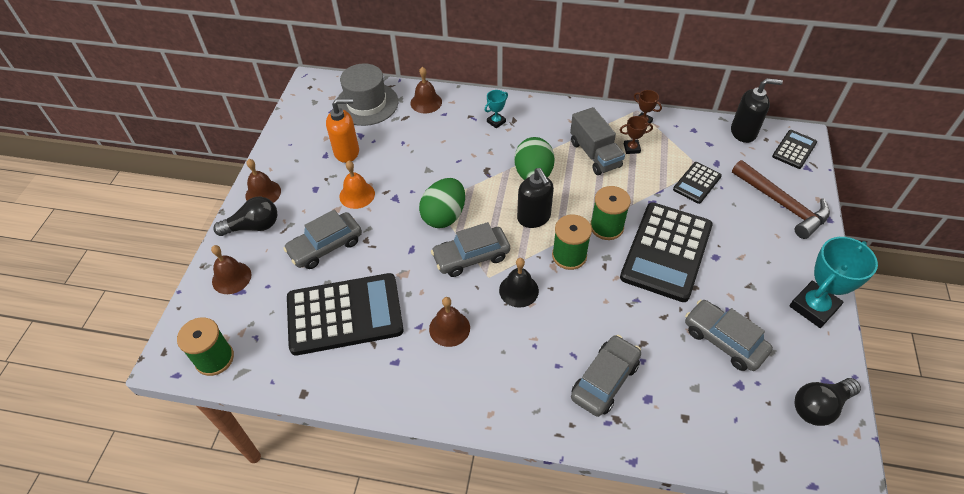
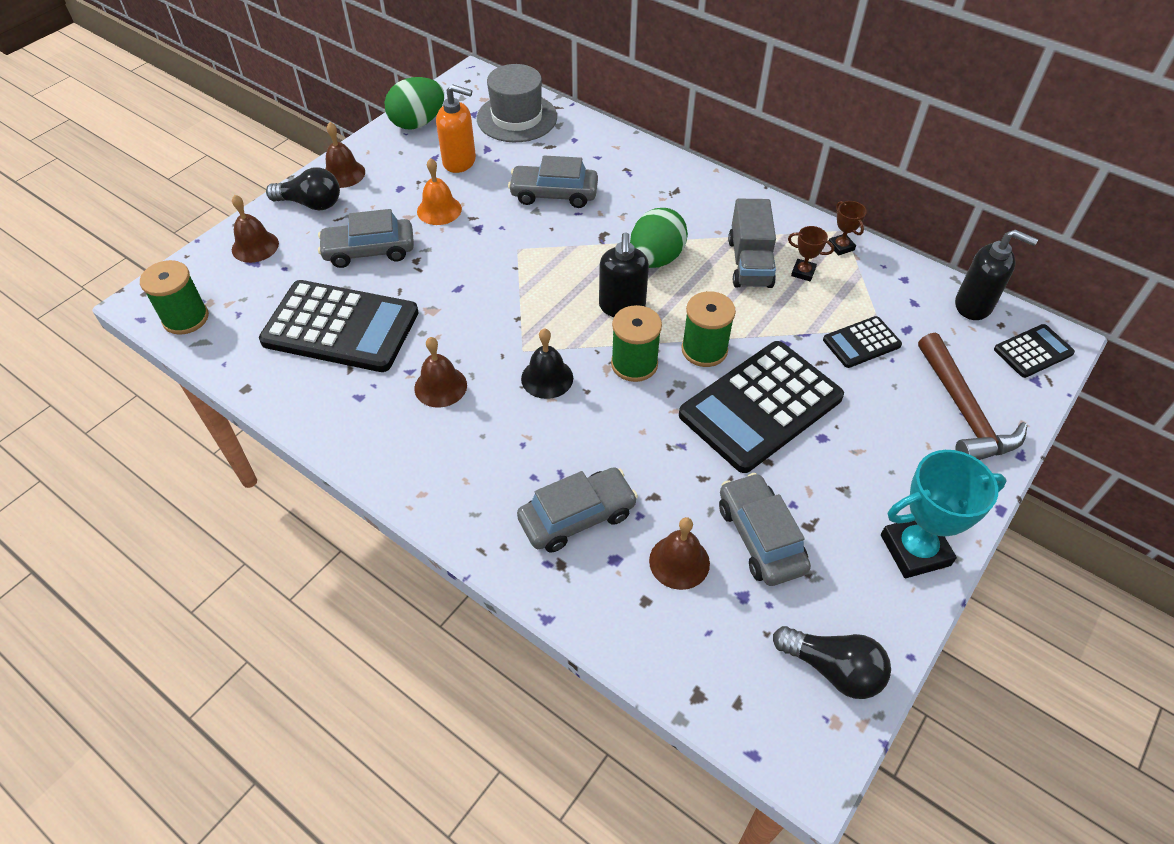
camera: 25 degrees right, 0 degrees up
brown bell [410,67,442,114] -> brown bell moved to [649,517,710,590]
green egg [419,178,465,228] -> green egg moved to [385,77,444,130]
grey car [431,222,510,277] -> grey car moved to [508,155,598,208]
turquoise trophy [485,90,508,129] -> none
black light bulb [794,378,861,426] -> black light bulb turned 150 degrees counterclockwise [773,626,891,699]

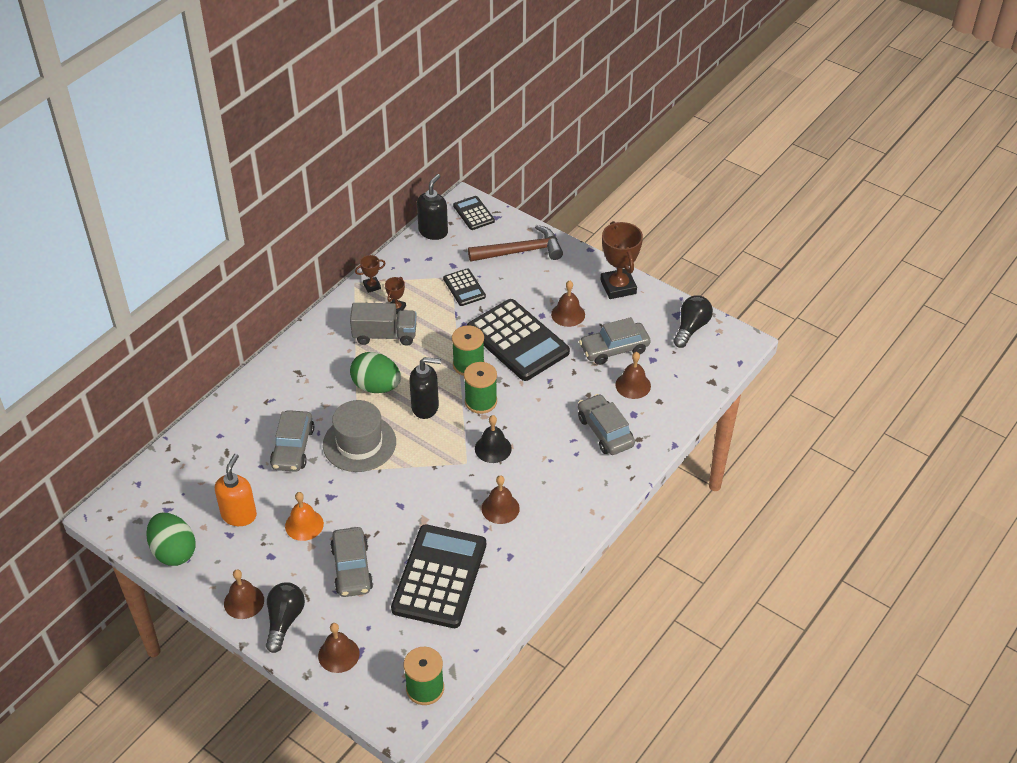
camera: 90 degrees left, 5 degrees down
grey hat [477,64,557,142] -> grey hat moved to [323,400,396,472]
turquoise trophy [881,450,1006,578] -> brown trophy [601,221,643,299]
none -> brown bell [551,280,585,327]

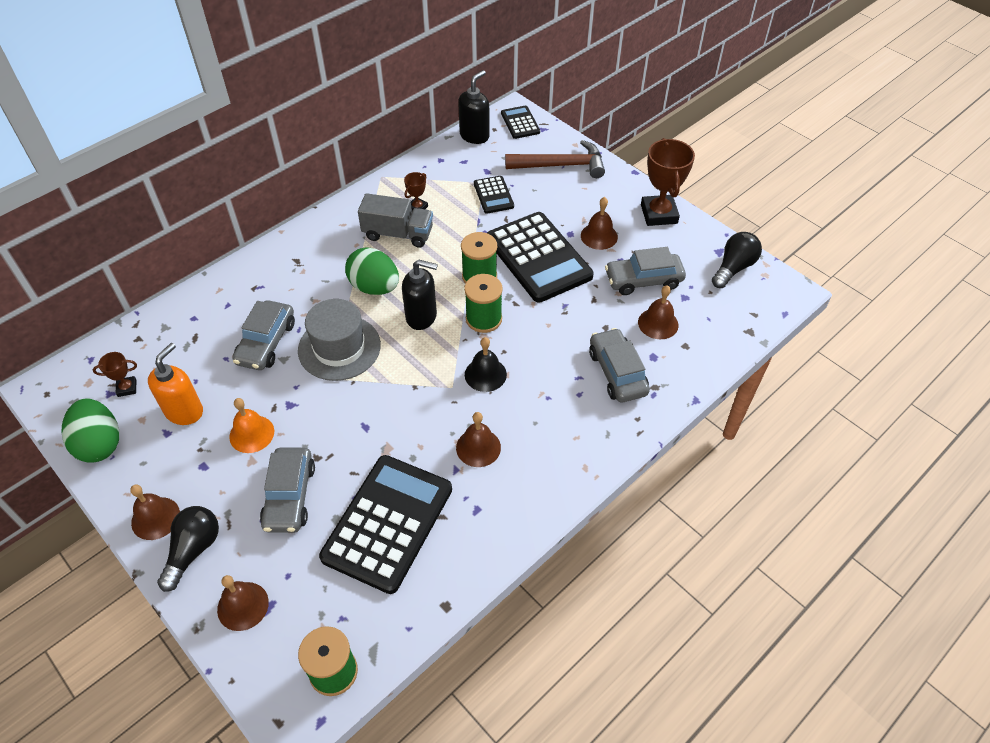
camera: 10 degrees right, 5 degrees up
brown trophy [355,255,386,293] -> brown trophy moved to [93,352,137,397]

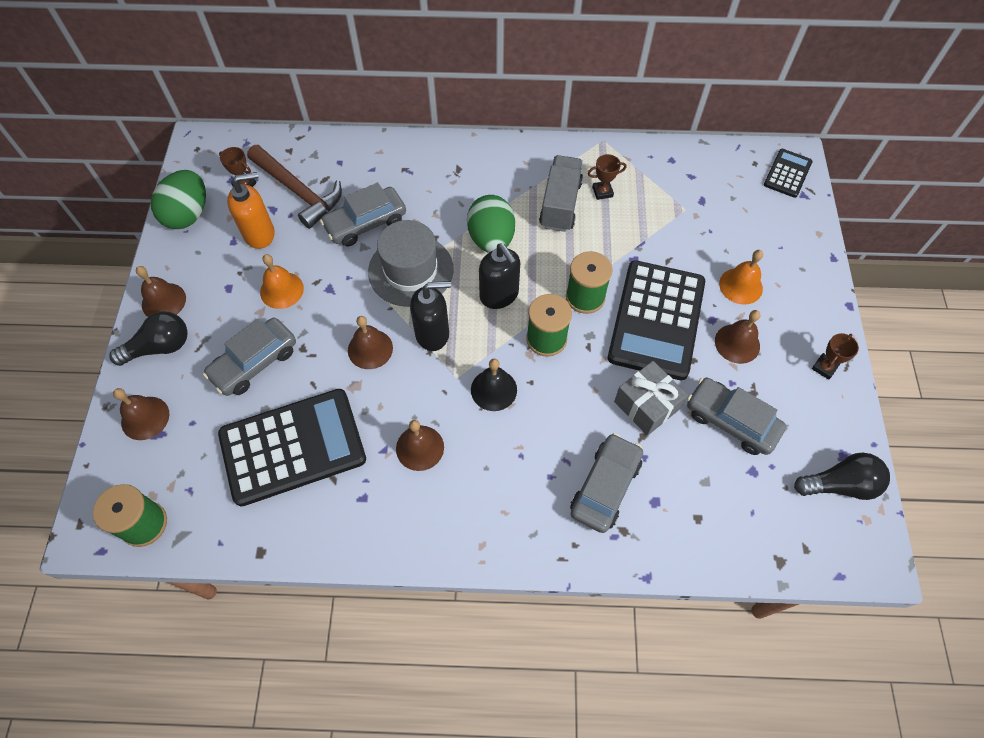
camera: 45 degrees right, 10 degrees up
grey truck [358,193,433,248] -> grey truck turned 135 degrees counterclockwise [539,155,583,232]
black soap dispenser [458,70,490,144] -> black soap dispenser moved to [410,281,451,351]
black calculator [474,176,514,214] -> none
brown hammer [505,140,605,178] -> brown hammer moved to [247,145,342,229]
brown bell [638,285,678,339] -> brown bell moved to [348,316,393,369]
brown trophy [641,138,695,226] -> brown trophy [812,333,859,380], size x0.49
none -> grey gift [614,361,688,436]
none -> orange bell [719,250,763,305]

